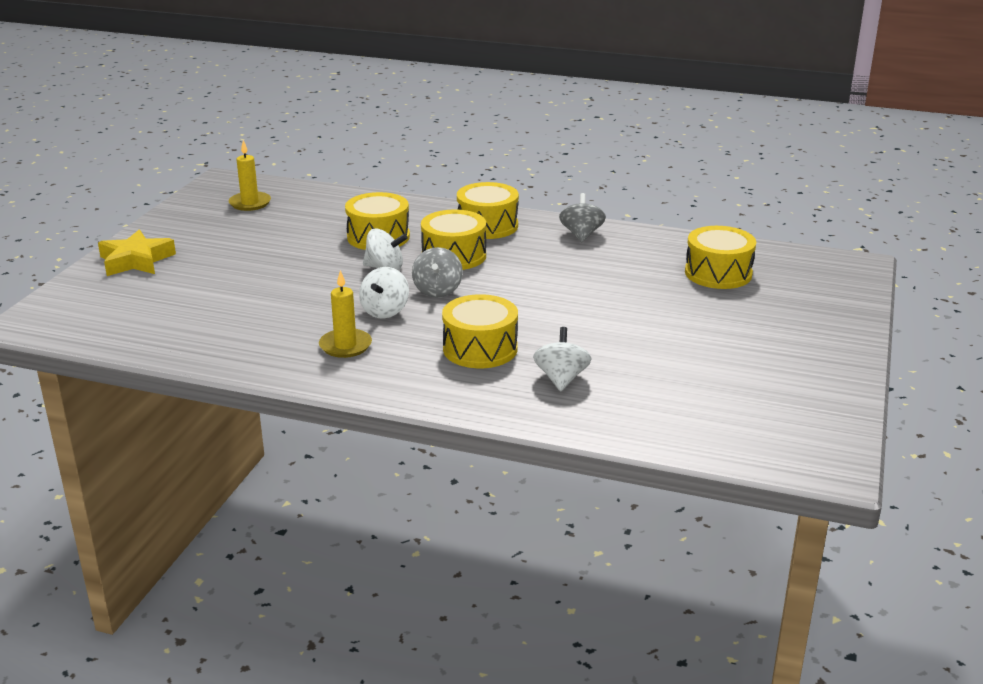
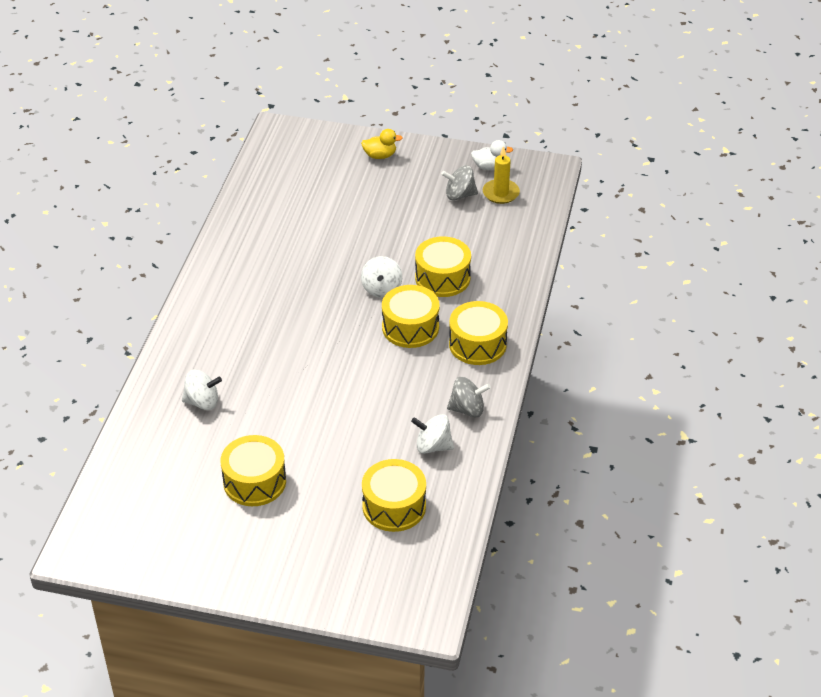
camera: 85 degrees right, 15 degrees up
yellow star [98,230,176,276] -> yellow duck [361,129,402,159]
yellow candle [319,270,372,358] -> none
white spinning top [359,267,409,319] -> white spinning top moved to [411,414,454,454]
grey spinning top [412,247,463,298] -> grey spinning top moved to [441,165,478,201]
yellow drum [442,294,518,368] -> yellow drum moved to [221,435,286,506]
none -> white duck [471,140,513,170]

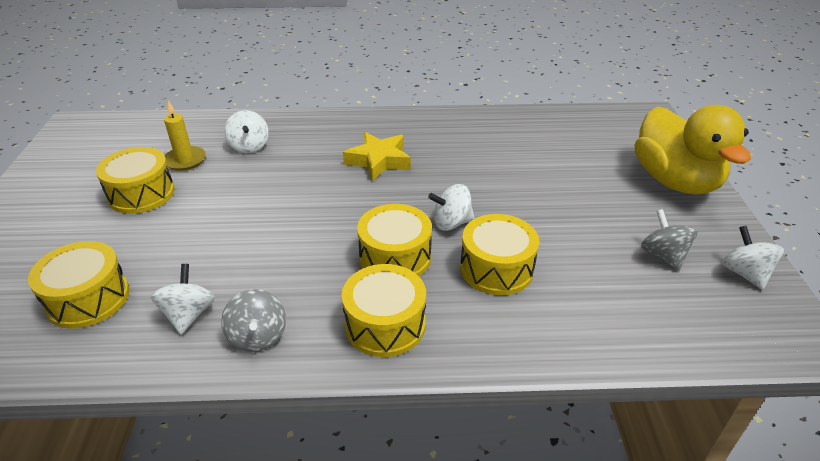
camera: 75 degrees right, 5 degrees down
yellow duck [361,129,402,159] -> yellow duck [635,105,751,194], size x2.49
white duck [471,140,513,170] -> white spinning top [722,226,784,290]
yellow candle [483,146,520,204] -> yellow candle moved to [164,101,206,171]
none -> yellow star [343,132,411,181]

